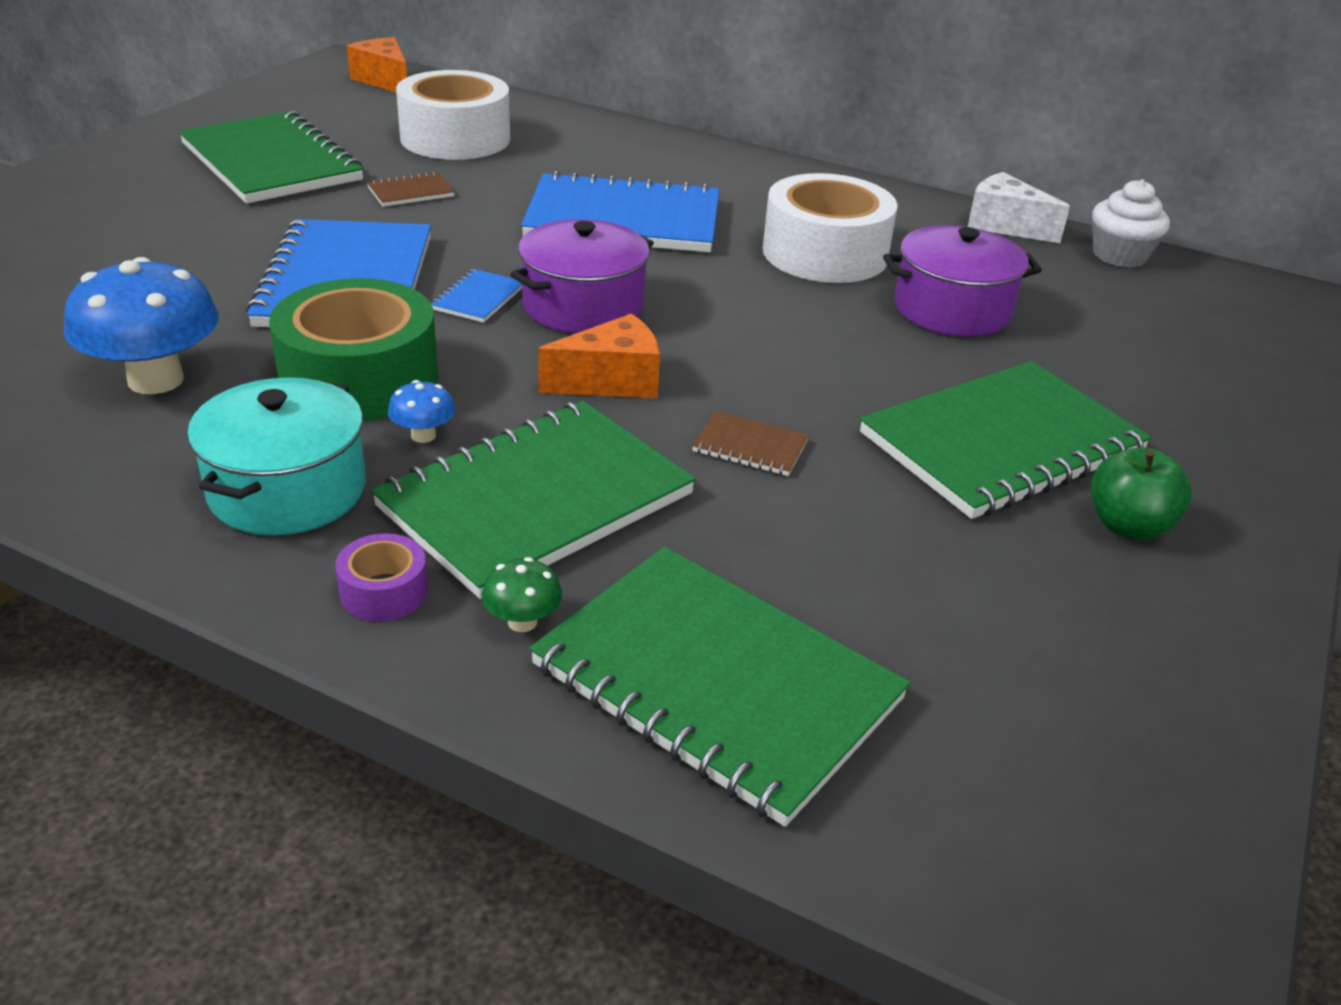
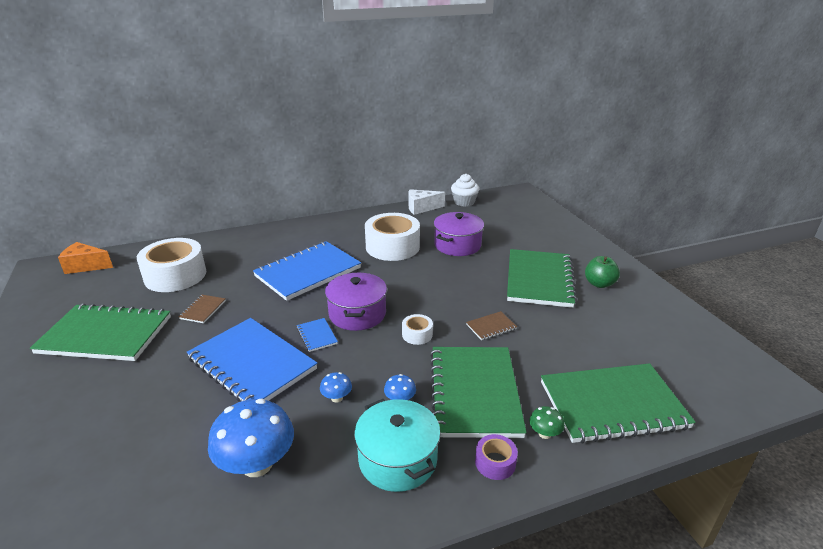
camera: 45 degrees left, 5 degrees down
green tape [269,278,438,421] -> blue mushroom [320,372,352,402]
orange cheese [538,314,660,398] -> white tape [402,314,433,345]

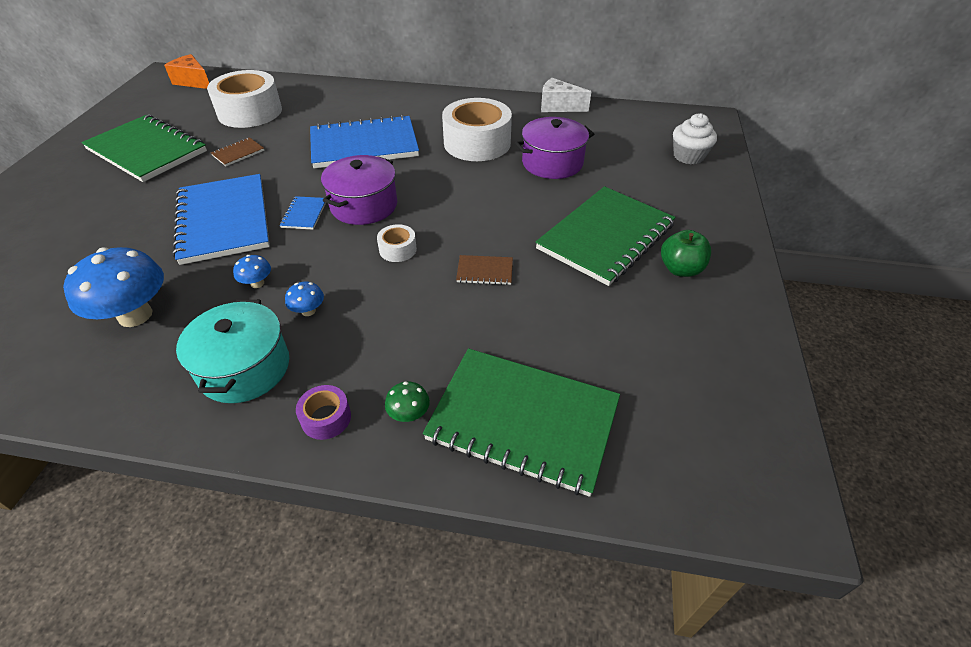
camera: 30 degrees right, 15 degrees up
green notebook [430,347,527,438] -> none
white cupcake [451,174,479,207] -> white cupcake moved to [673,113,717,164]

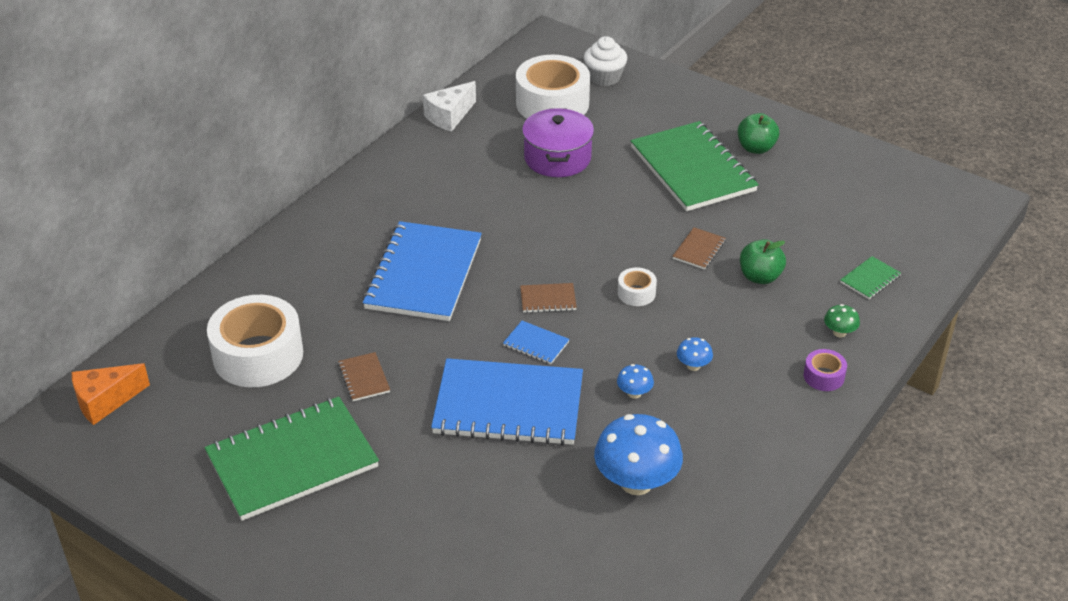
camera: 65 degrees left, 5 degrees down
turquoise pot [176,300,289,403] -> none
purple pot [321,155,397,225] -> brown notebook [520,283,577,313]
green notebook [423,348,620,497] -> green notebook [840,256,901,299], size x0.41
white tape [442,98,512,161] -> white tape moved to [516,55,590,119]
none -> green apple [740,239,786,284]

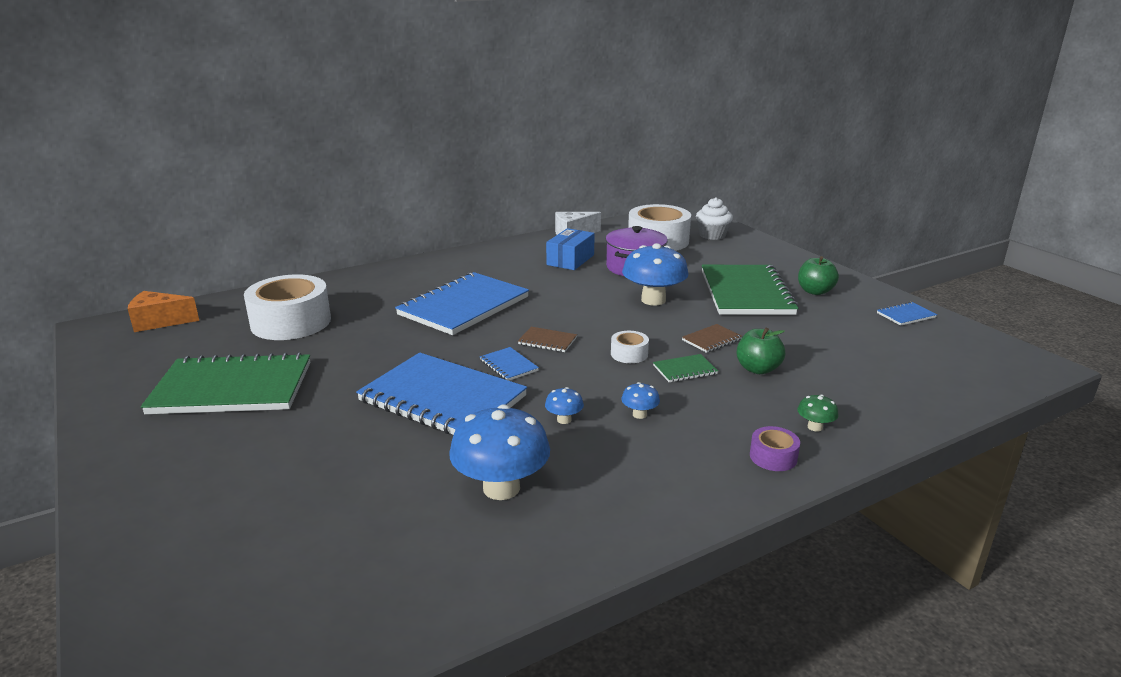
camera: 25 degrees right, 15 degrees down
brown notebook [338,352,390,401] -> none
green notebook [840,256,901,299] -> green notebook moved to [653,354,718,382]
none -> blue box [546,228,595,270]
none -> blue mushroom [622,243,689,305]
none -> blue notebook [877,302,937,326]

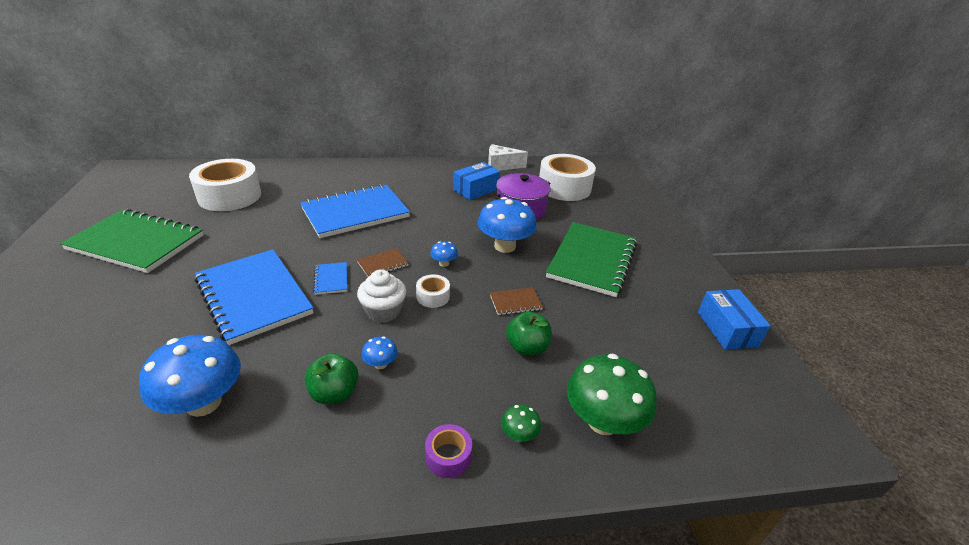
camera: 20 degrees right, 10 degrees up
orange cheese [128,291,199,332] -> none
brown notebook [518,327,577,352] -> brown notebook turned 75 degrees counterclockwise [357,248,409,277]
blue mushroom [545,387,584,424] -> blue mushroom moved to [430,241,458,267]
green notebook [653,354,718,382] -> none
white cupcake [696,197,733,240] -> white cupcake moved to [357,270,406,323]
green apple [798,256,839,295] -> green apple moved to [305,353,358,404]
blue notebook [877,302,937,326] -> blue box [698,289,771,350]
none -> green mushroom [567,354,657,435]

